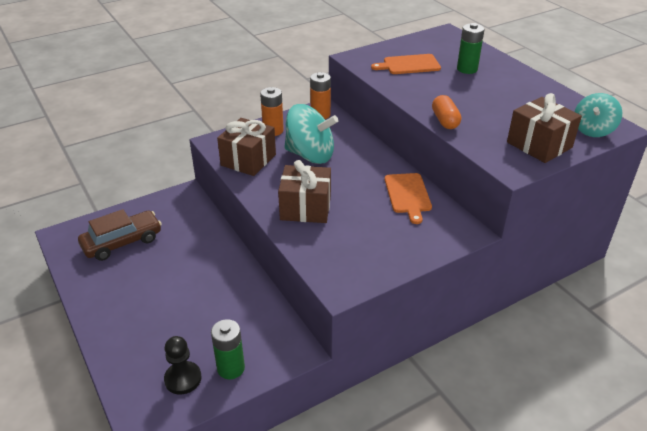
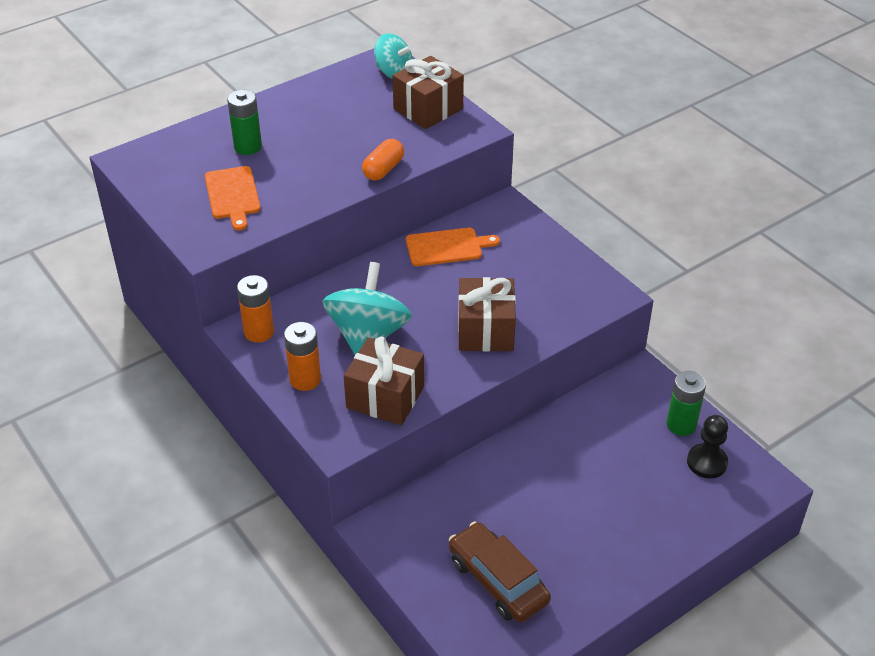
camera: 95 degrees left, 5 degrees up
orange capsule [432,95,461,129] -> orange capsule turned 45 degrees counterclockwise [362,139,404,181]

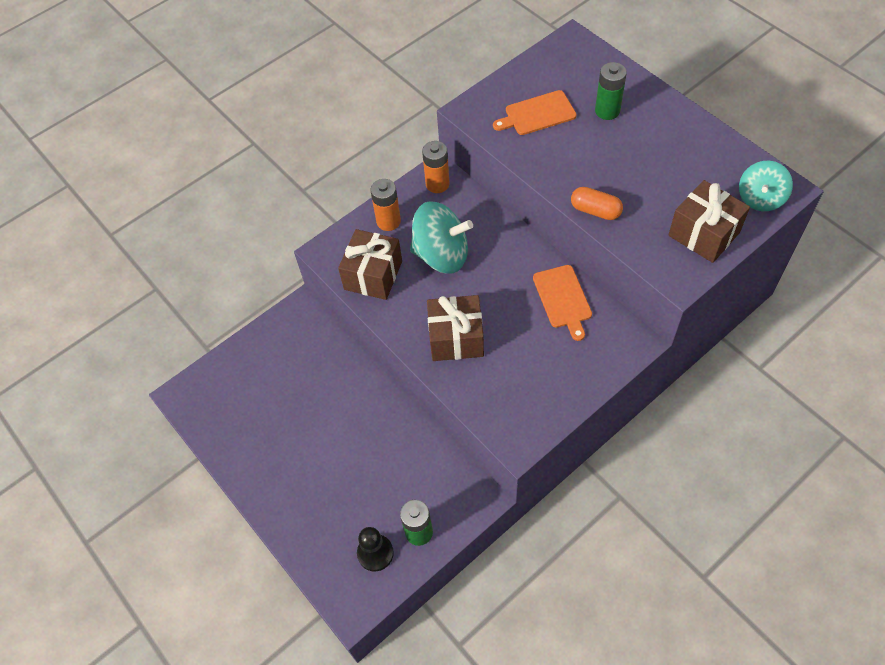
camera: 90 degrees right, 15 degrees up
brown car [449,522,551,622] -> none

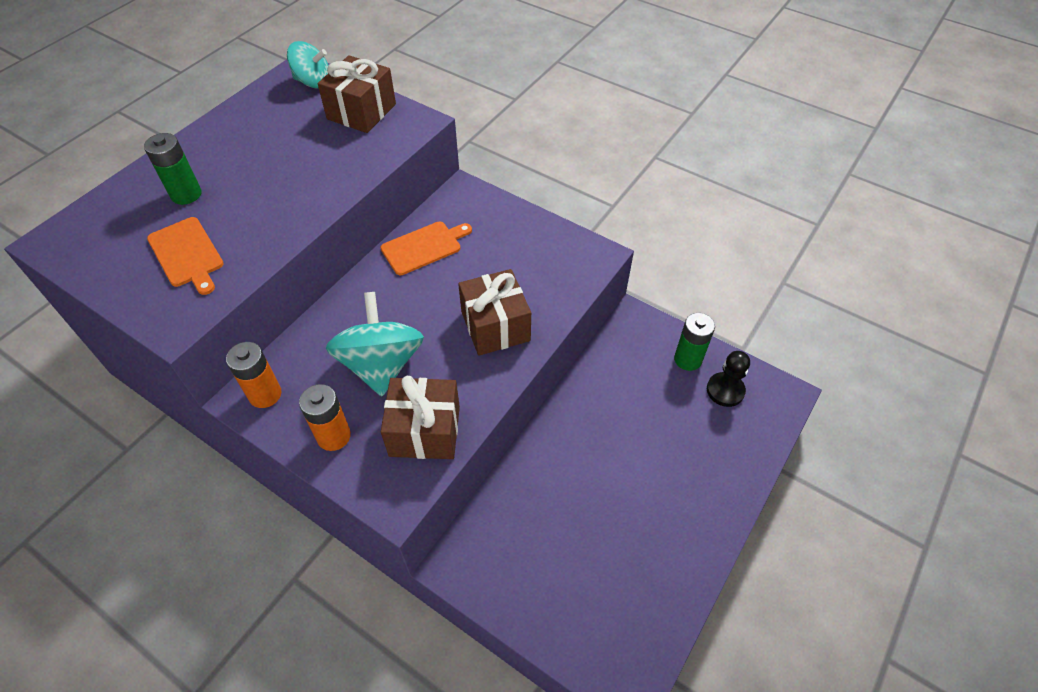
camera: 110 degrees left, 5 degrees down
orange capsule [571,187,623,220] -> none

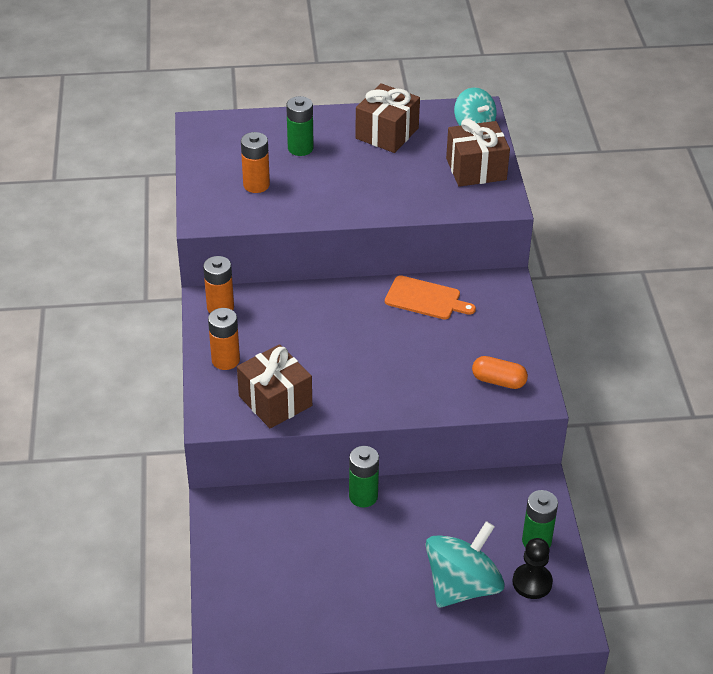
camera: 50 degrees right, 10 degrees down
orange cutting board [147,217,224,295] -> orange battery [241,132,270,193]
turquoise spinning top [326,292,424,396] -> turquoise spinning top moved to [426,521,505,608]
brown gift [458,269,531,356] -> brown gift moved to [355,83,420,153]
none -> green battery [349,446,379,507]
none -> orange capsule [472,356,528,389]

